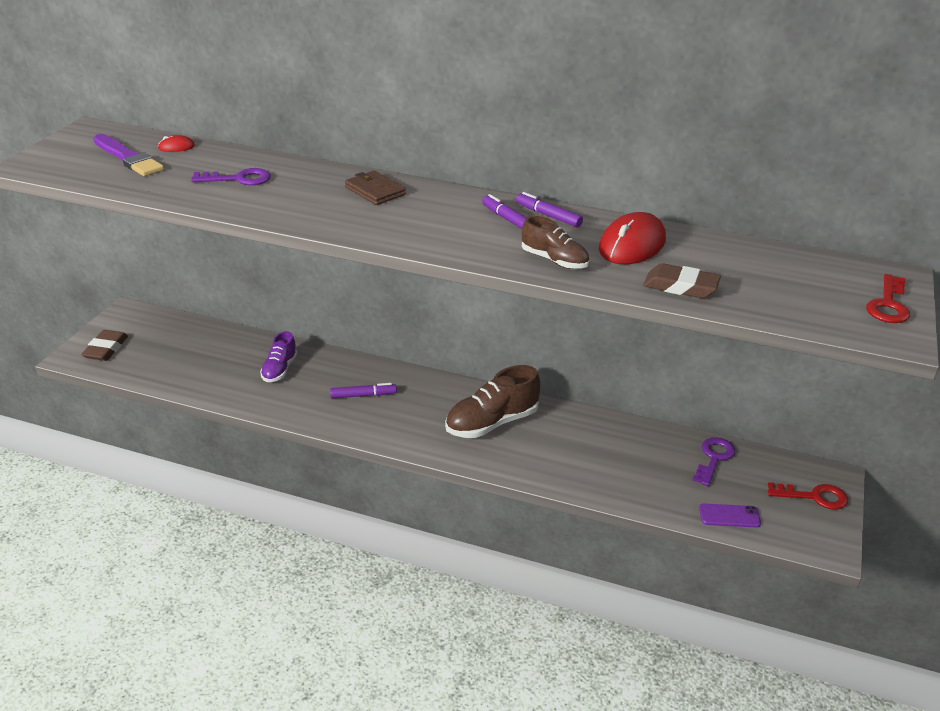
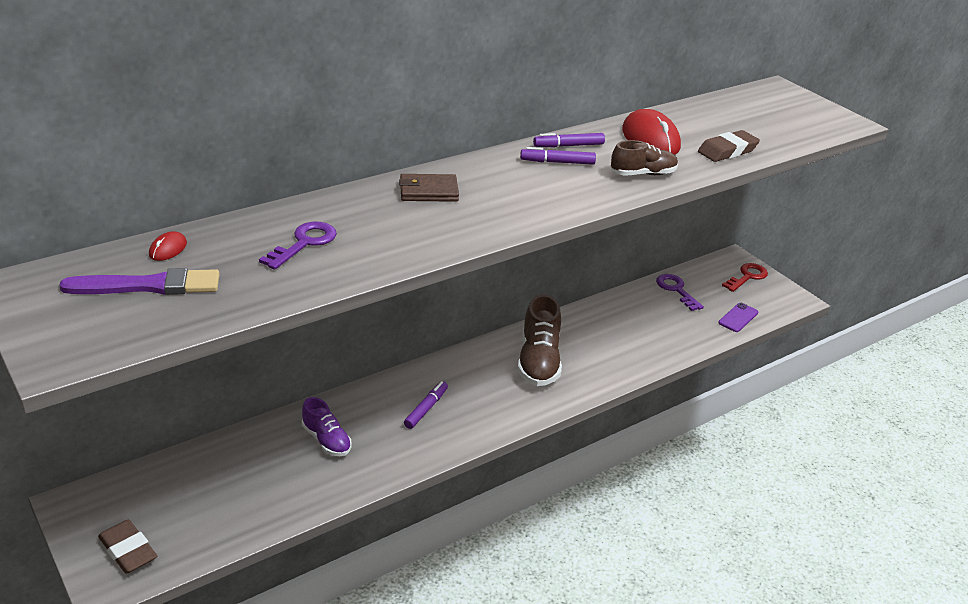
camera: 55 degrees left, 0 degrees up
red key [866,274,910,323] -> none

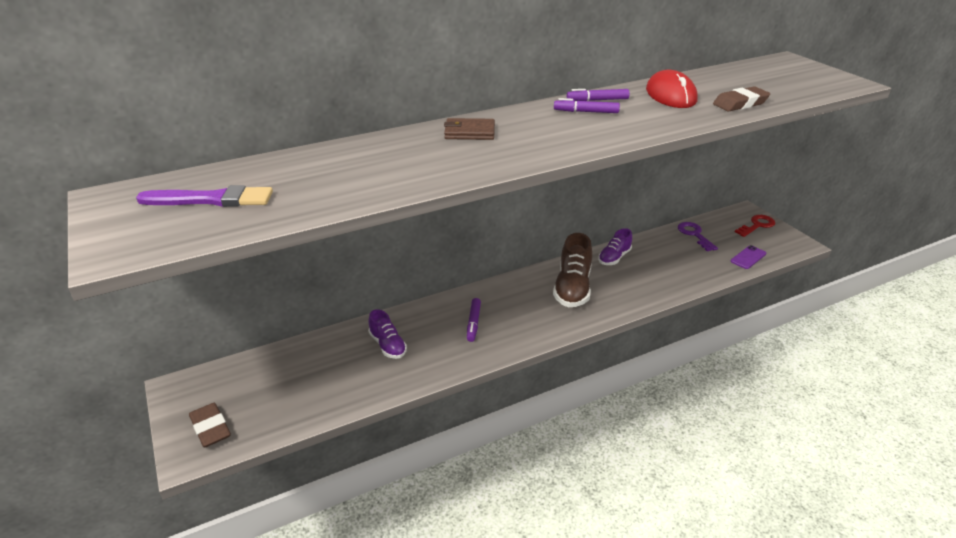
camera: 10 degrees right, 0 degrees up
red mouse [149,231,187,261] -> none
purple key [259,222,337,270] -> none
purple marker [404,381,448,429] -> purple marker turned 150 degrees clockwise [467,298,481,342]
brown shoe [611,140,678,176] -> none
none -> purple shoe [598,228,632,265]

